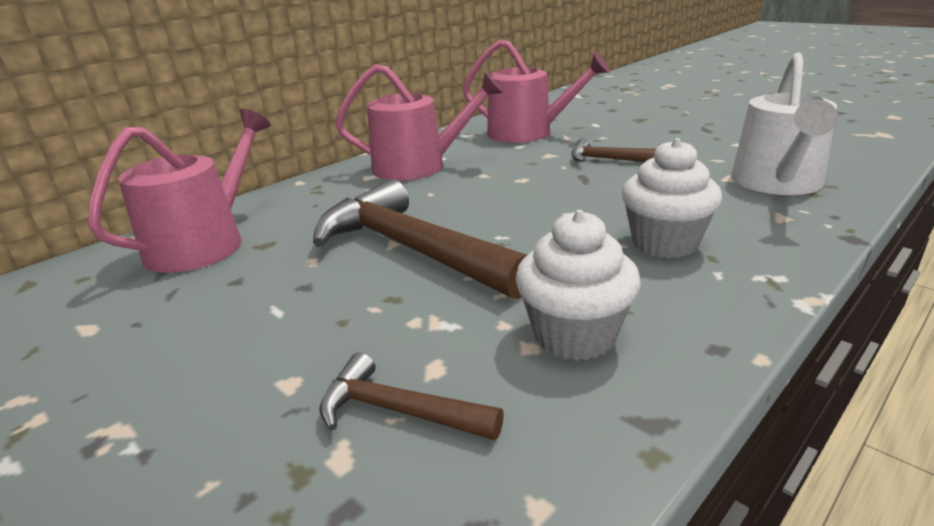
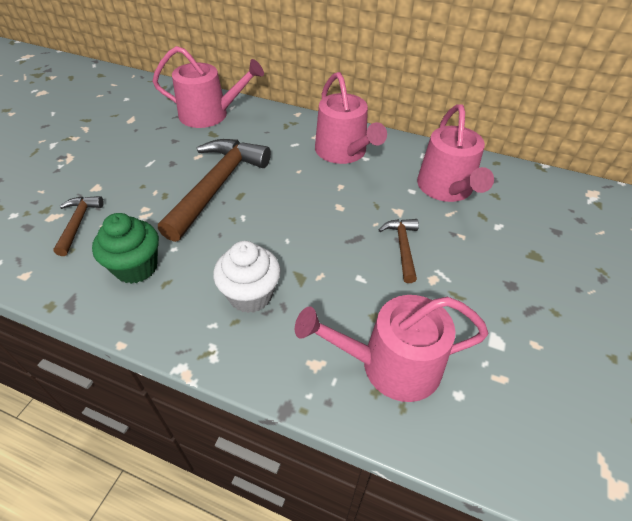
camera: 65 degrees right, 20 degrees up
white cupcake [515,210,641,361] -> green cupcake [92,213,159,284]
white watering can [731,53,838,195] -> pink watering can [295,295,489,402]

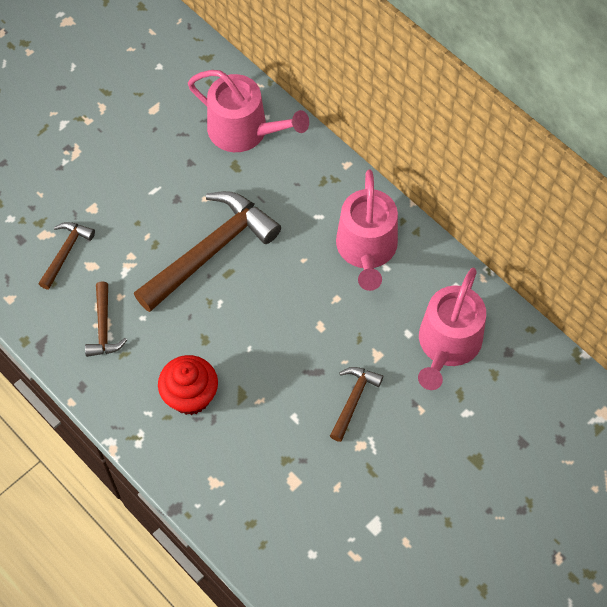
camera: 25 degrees right, 15 degrees up
green cupcake [92,213,159,284] -> brown hammer [85,281,127,357]
white cupcake [213,241,281,313] -> red cupcake [158,355,218,415]
pink watering can [295,295,489,402] -> none

